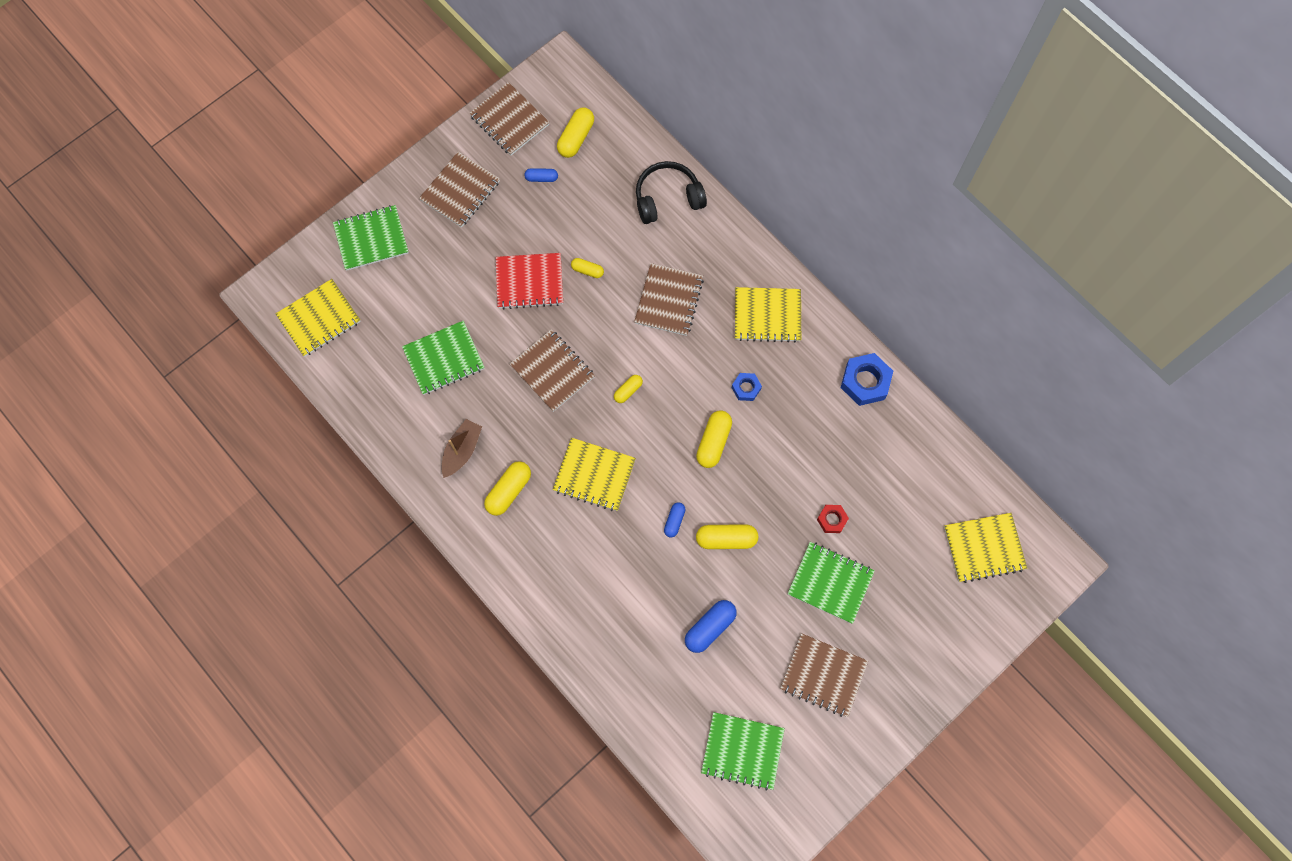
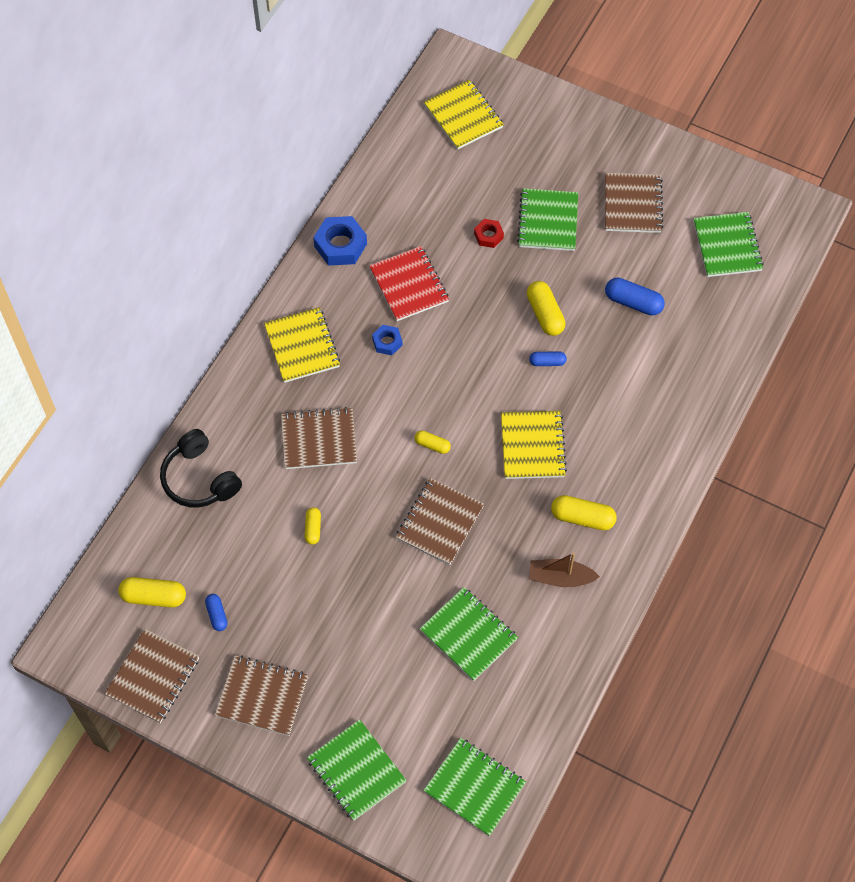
camera: 110 degrees left, 10 degrees down
yellow notebook [276,279,361,357] -> green notebook [423,738,526,836]
red notebook [496,253,563,309] -> red notebook moved to [369,246,449,321]
yellow capsule [696,411,732,468] -> none

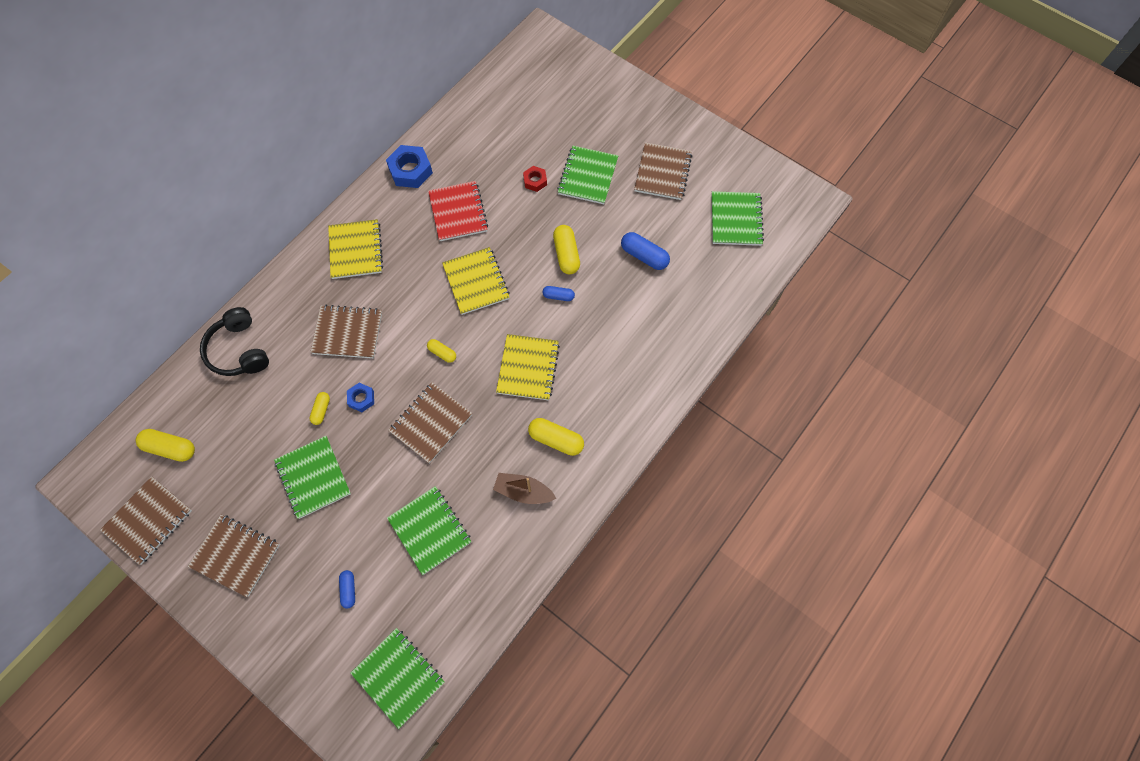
camera: 10 degrees right, 5 degrees up
blue capsule [205,594,228,631] -> blue capsule moved to [339,570,355,609]
green notebook [307,719,407,821] -> green notebook moved to [274,436,351,519]
blue nut [372,325,402,355] -> blue nut moved to [347,383,374,412]
yellow notebook [424,80,504,150] -> yellow notebook moved to [442,247,510,315]

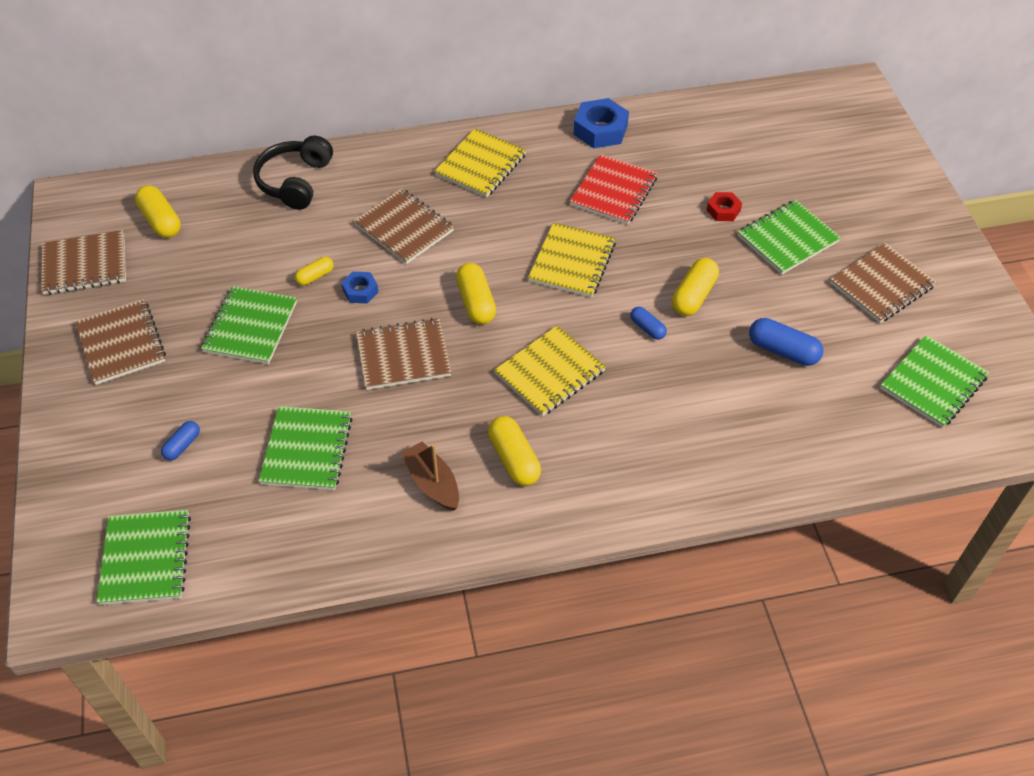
camera: 40 degrees right, 15 degrees down
yellow capsule [427,339,456,363] -> yellow capsule [456,263,496,324], size x1.69
blue capsule [621,232,670,270] -> blue capsule turned 45 degrees counterclockwise [749,318,823,366]

